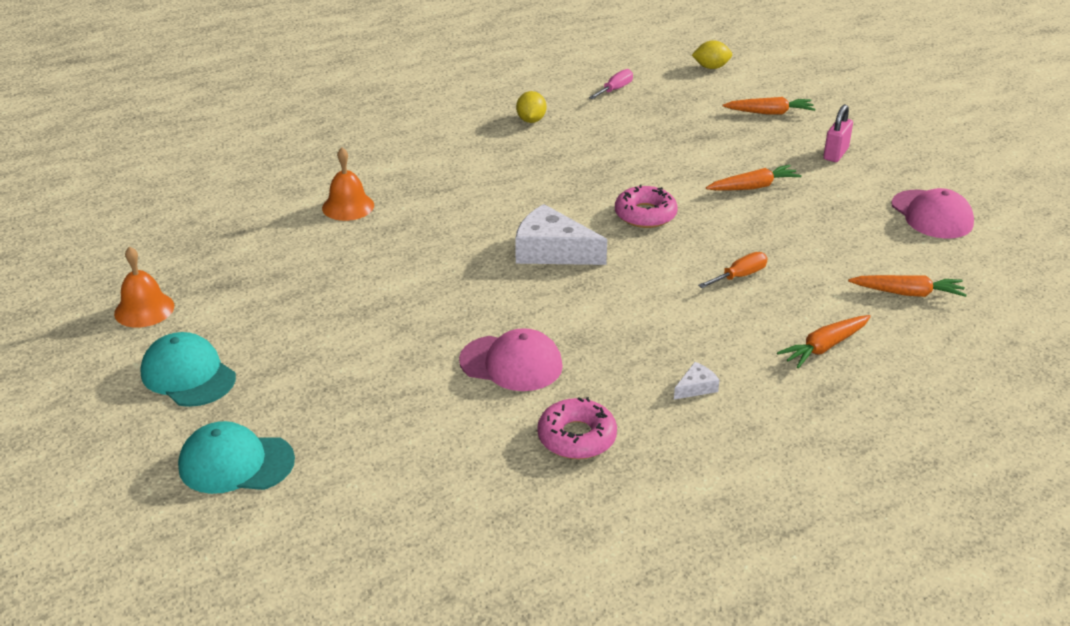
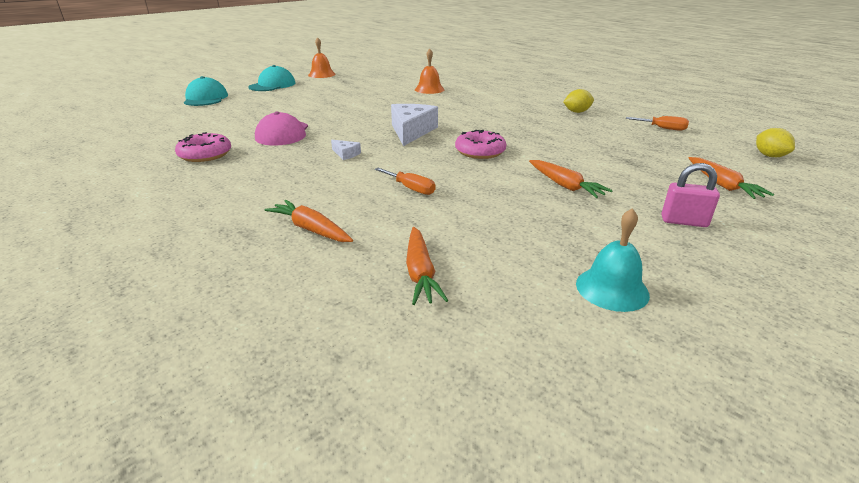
camera: 75 degrees right, 5 degrees down
pink screwdriver [589,69,633,99] -> orange screwdriver [626,116,689,131]
white cheese [674,362,720,400] -> white cheese moved to [331,140,361,160]
pink cap [891,188,974,239] -> turquoise bell [576,208,650,312]

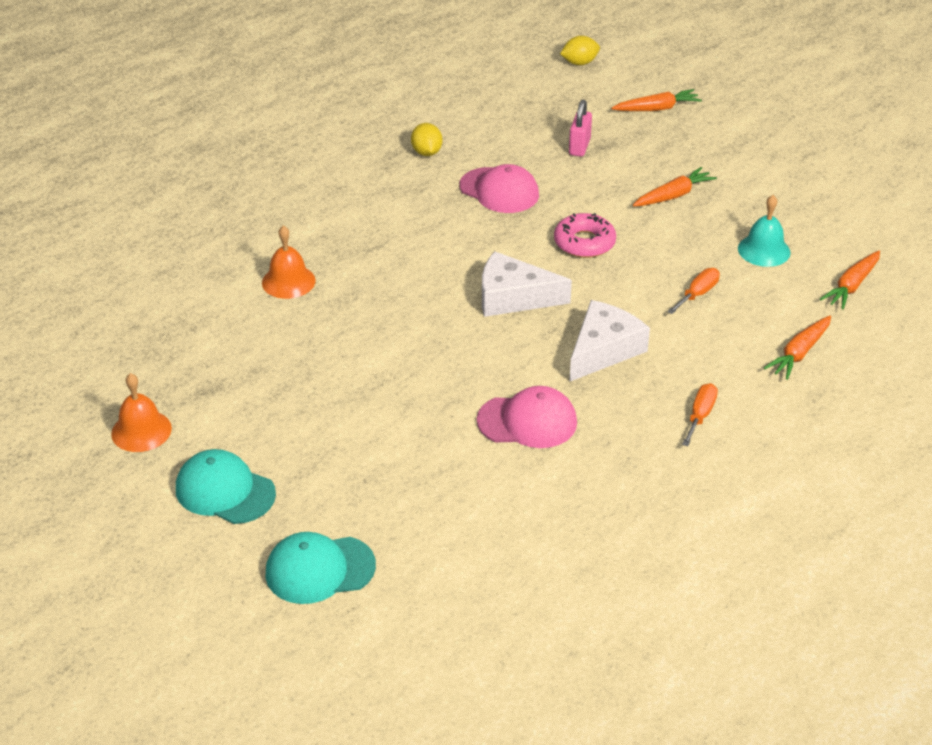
camera: 90 degrees left, 10 degrees up
pink donut [175,132,231,162] -> none
white cheese [331,140,361,160] -> white cheese [569,300,650,382], size x2.22
orange carrot [406,227,448,305] -> orange carrot turned 135 degrees clockwise [820,251,880,310]
turquoise bell [576,208,650,312] -> turquoise bell moved to [738,195,791,267]
orange screwdriver [626,116,689,131] -> orange screwdriver moved to [682,383,718,446]
pink padlock [661,163,720,227] -> pink padlock moved to [569,100,592,157]
none -> pink cap [459,164,539,213]

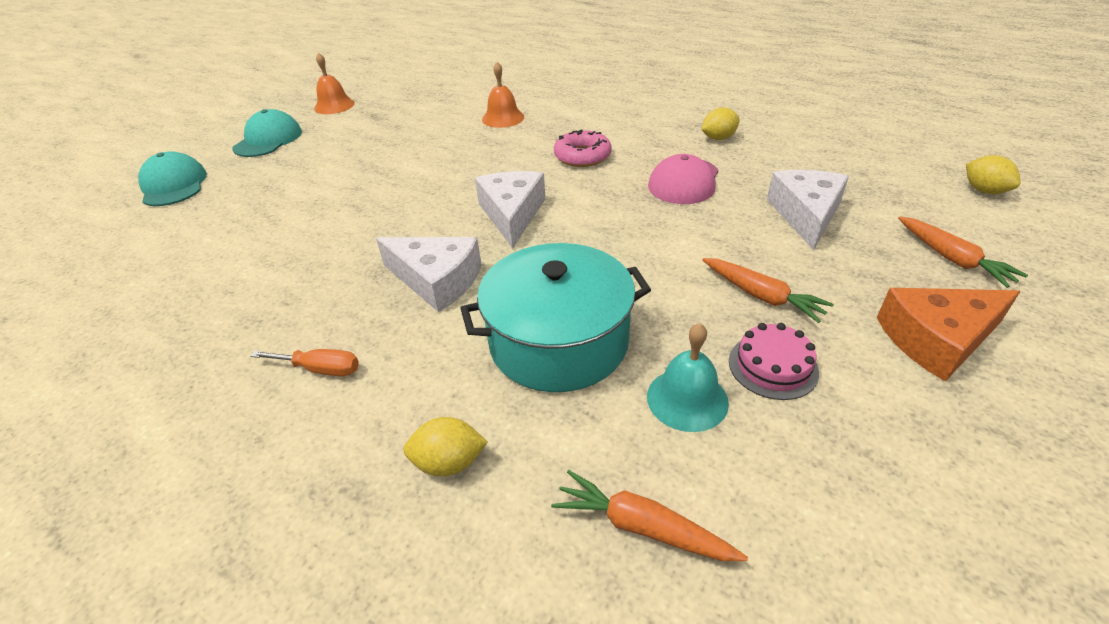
camera: 80 degrees right, 0 degrees up
pink cap [477,386,577,448] -> none
pink donut [554,213,616,258] -> pink donut moved to [554,130,612,167]
pink padlock [569,100,592,157] -> white cheese [767,170,849,251]
orange screwdriver [667,268,720,314] -> turquoise pot [460,243,651,392]
orange carrot [764,316,831,380] -> yellow lemon [403,417,488,476]
none -> pink cake [729,323,819,400]
none -> orange cheese [877,288,1021,382]

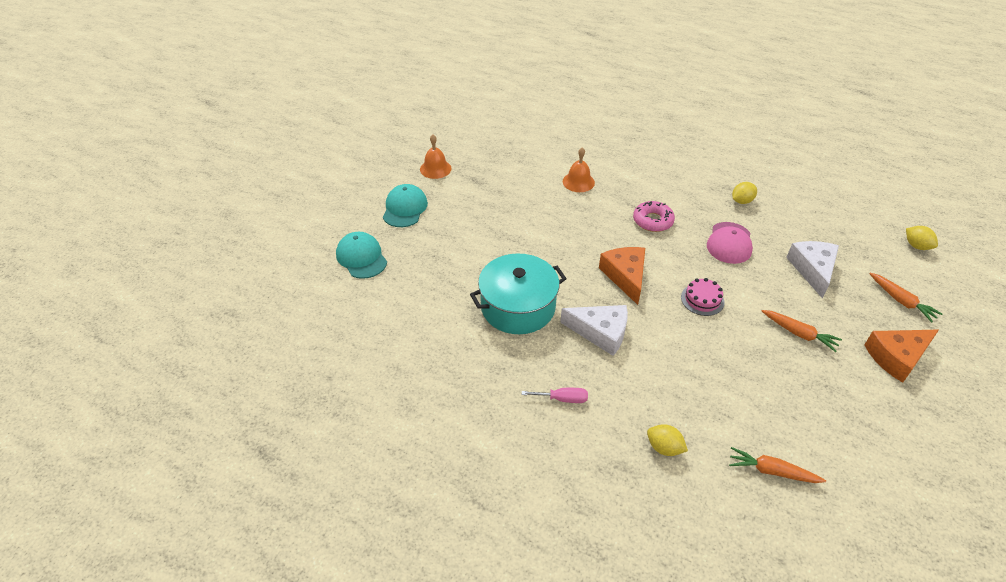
camera: 10 degrees left, 5 degrees up
orange screwdriver [250,349,359,376] -> pink screwdriver [522,388,588,403]
yellow lemon [403,417,488,476] -> yellow lemon turned 45 degrees clockwise [647,424,688,456]
turquoise pot [460,243,651,392] -> turquoise pot moved to [470,253,567,334]
white cheese [475,171,546,248] -> orange cheese [599,247,645,305]
turquoise bell [647,323,729,432] -> none
pink cake [729,323,819,400] -> pink cake moved to [681,278,725,316]

